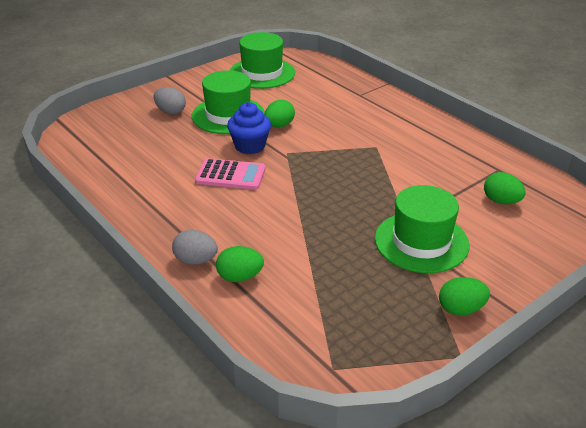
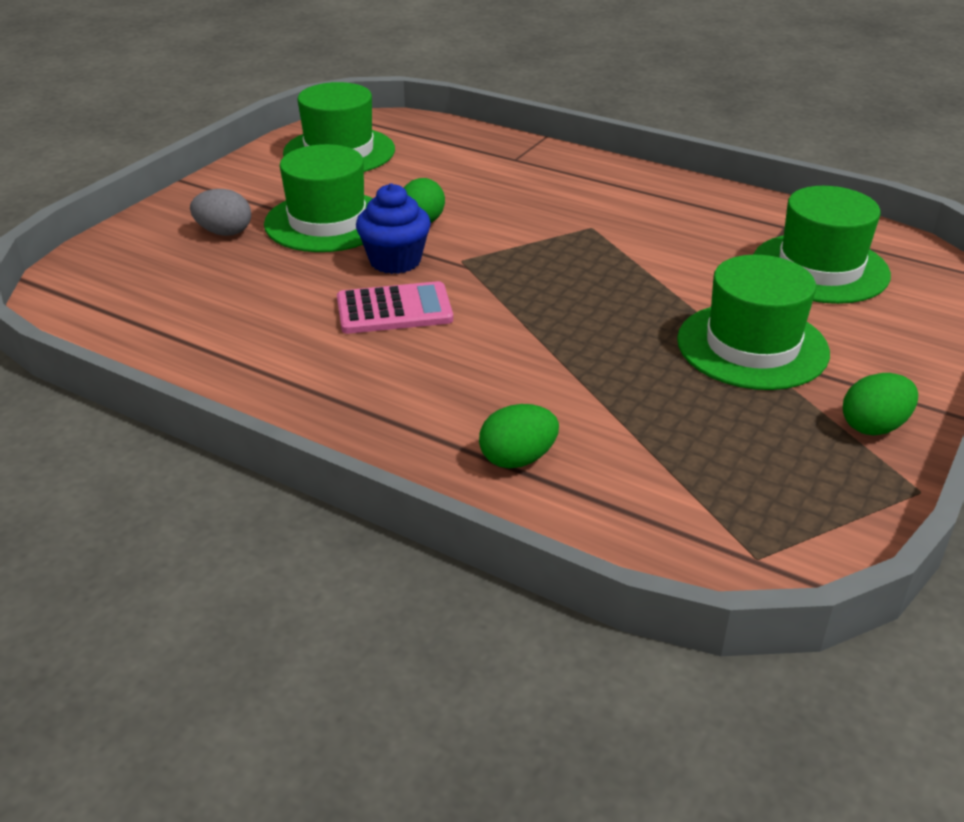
camera: 20 degrees left, 0 degrees up
grey egg [172,230,218,265] -> none
green egg [484,172,526,204] -> green hat [753,186,891,304]

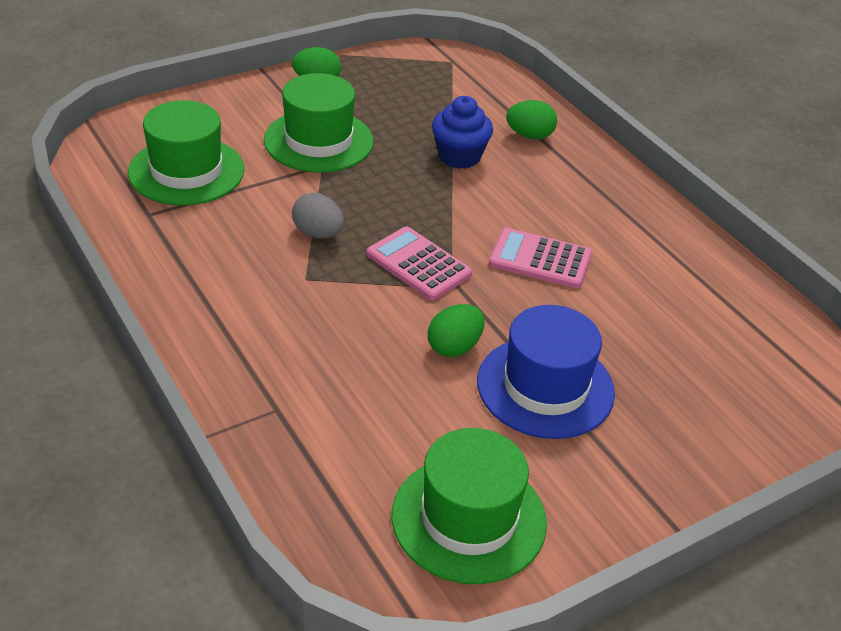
camera: 155 degrees left, 5 degrees up
grey egg [190,189,251,236] -> grey egg moved to [292,193,344,238]
green hat [264,144,373,252] -> blue hat [477,305,615,439]
blue cupcake [356,183,431,274] -> blue cupcake moved to [432,96,493,169]
none -> pink calculator [366,226,472,300]

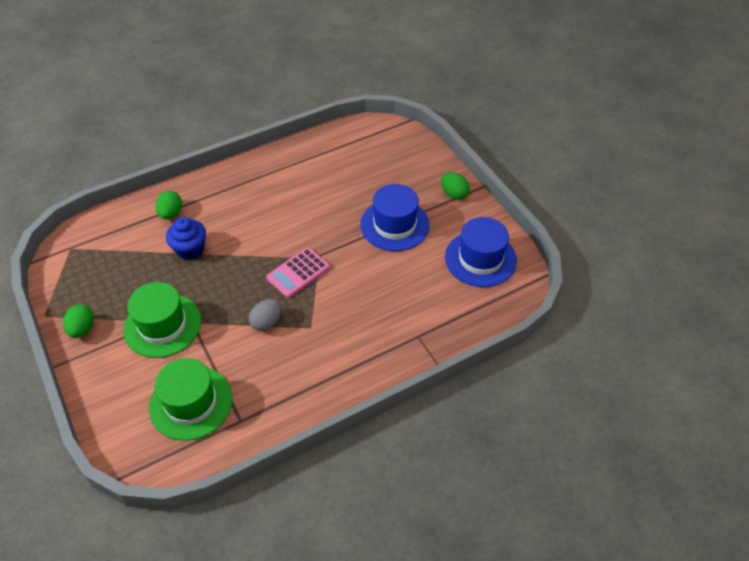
camera: 85 degrees left, 10 degrees up
green hat [392,428,547,584] -> blue hat [445,217,517,287]
green egg [428,304,485,357] -> green egg moved to [441,172,470,200]
pink calculator [489,228,592,288] -> none

